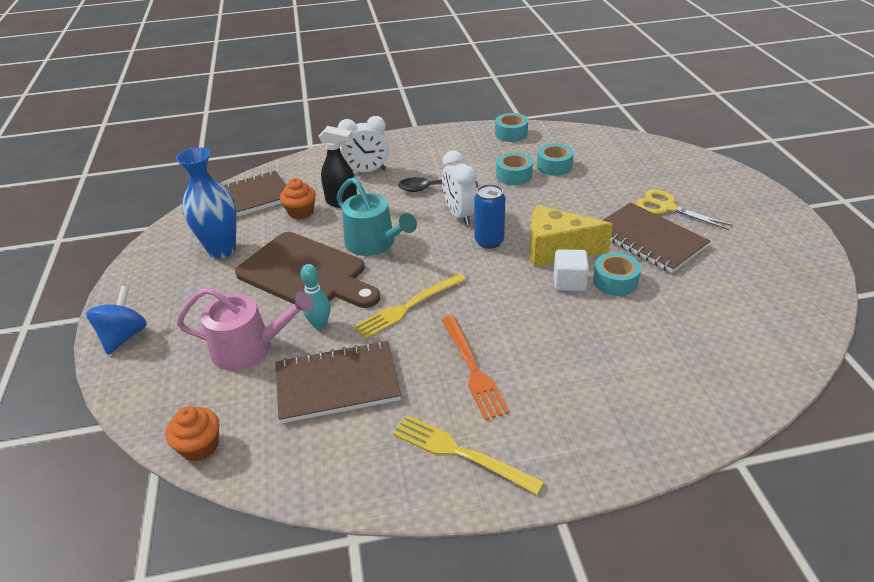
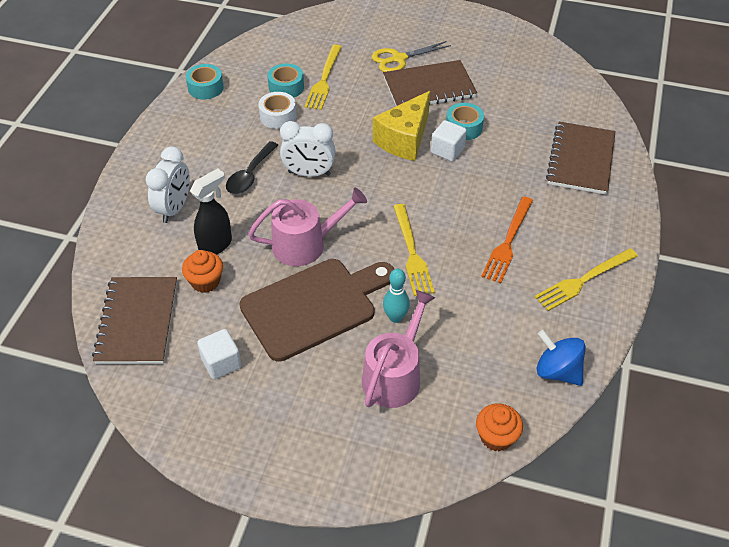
camera: 65 degrees left, 10 degrees up
blue spinning top [86,286,147,355] -> blue spinning top moved to [536,330,586,386]
blue vase [176,147,237,258] -> white cube [197,329,241,379]
brown notebook [275,340,401,424] -> brown notebook moved to [546,122,616,195]
turquoise watering can [337,177,417,256] -> pink watering can [248,188,367,266]
orange fork [442,316,509,420] -> orange fork turned 105 degrees clockwise [481,196,533,283]
blue can [474,184,505,249] -> none
turquoise tape [496,152,533,185] -> white tape [258,92,296,129]
none -> yellow fork [305,44,342,110]

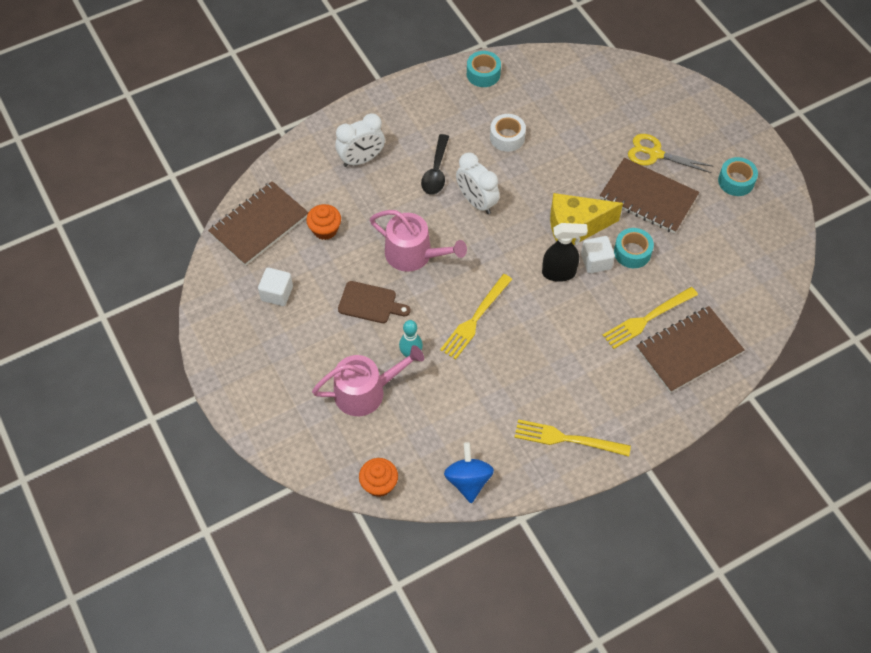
camera: 45 degrees right, 10 degrees up
black spray bottle [190,169,232,255] -> black spray bottle moved to [542,223,588,282]
black spoon [226,141,278,194] -> black spoon turned 60 degrees counterclockwise [421,134,449,195]
brown cutting board [239,259,394,362] -> brown cutting board [338,281,410,323], size x0.51
turquoise tape [268,63,304,98] -> turquoise tape moved to [718,157,758,196]
yellow fork [305,44,342,110] -> yellow fork moved to [603,287,698,349]
orange fork [481,196,533,283] -> none

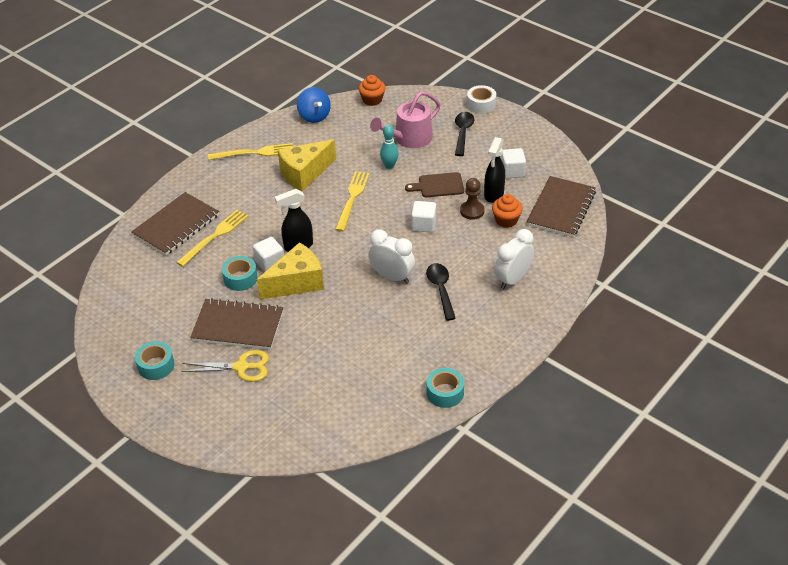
camera: 160 degrees right, 15 degrees down
pink watering can [370,210,467,272] -> white cube [411,201,436,232]
white tape [490,114,526,152] -> white tape moved to [467,85,496,114]
none -> yellow cheese [278,139,336,191]
none -> black spoon [455,112,474,156]
none -> brown pawn [460,178,485,220]
none -> black spray bottle [484,137,505,203]

